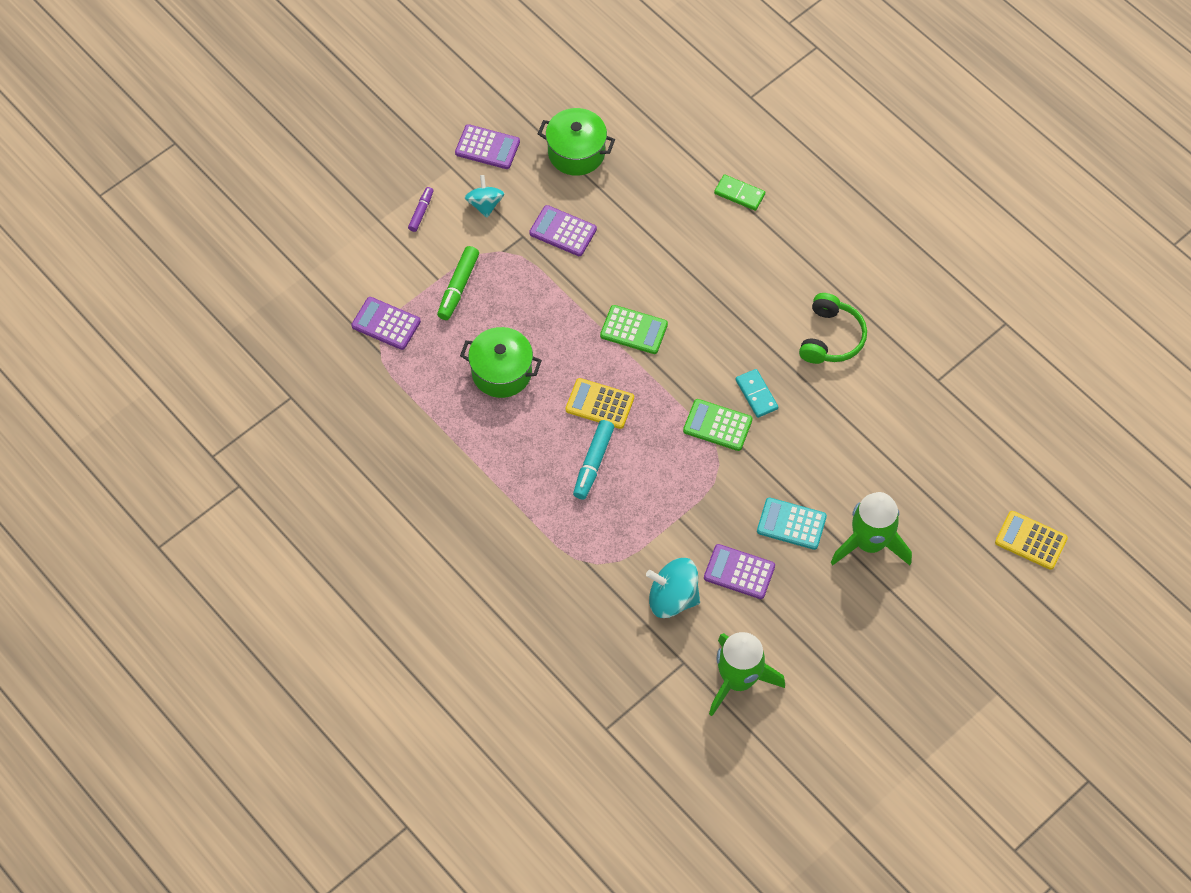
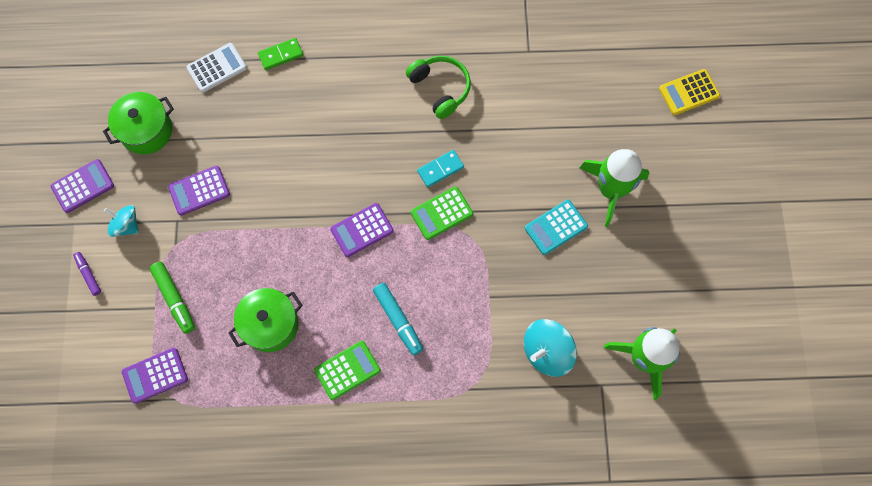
camera: 50 degrees left, 10 degrees up
yellow calculator [566,378,634,429] -> none
green calculator [600,305,668,354] -> green calculator moved to [314,341,381,400]
purple calculator [704,544,775,599] -> purple calculator moved to [330,203,394,257]
turquoise domino [736,369,778,418] -> turquoise domino turned 45 degrees counterclockwise [417,150,464,187]
none -> white calculator [187,43,247,93]

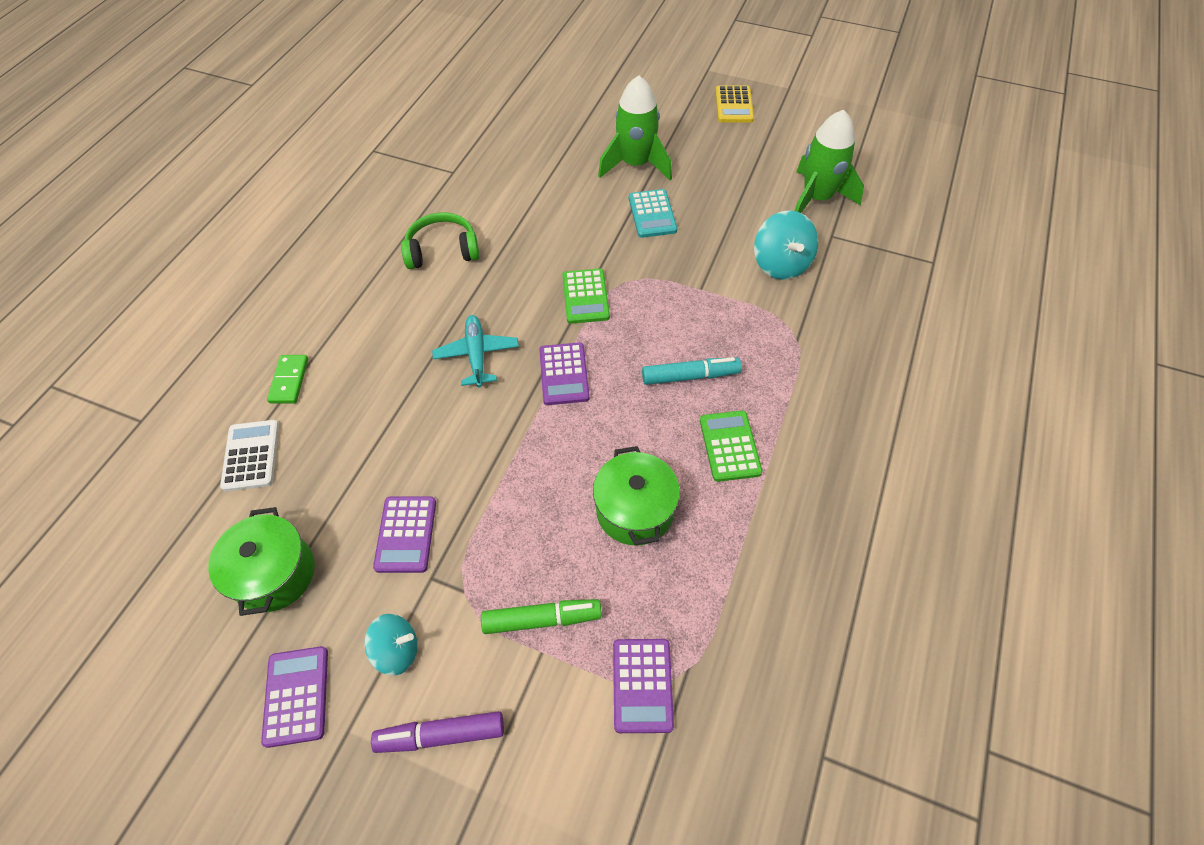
camera: 65 degrees left, 15 degrees down
purple marker [73,252,101,296] -> purple marker [371,711,504,753], size x1.61
turquoise spinning top [104,205,139,237] -> turquoise spinning top turned 150 degrees counterclockwise [364,614,418,676]
turquoise domino [417,150,464,187] -> none
yellow calculator [659,69,720,115] -> yellow calculator moved to [716,85,754,123]
none -> turquoise plane [432,315,519,388]

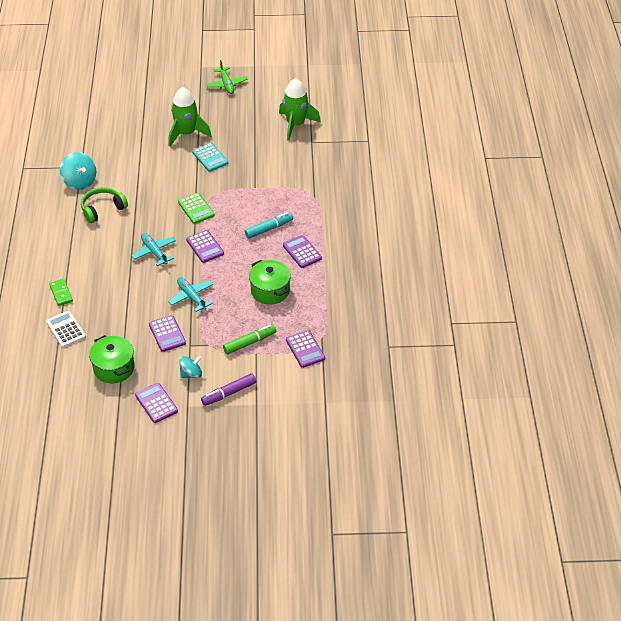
camera: 25 degrees left, 10 degrees down
green calculator [700,410,762,482] -> purple calculator [283,235,322,268]
yellow calculator [716,85,754,123] -> green plane [206,60,248,94]
turquoise spinning top [754,210,819,280] -> turquoise spinning top moved to [60,152,96,190]
none -> turquoise plane [168,277,213,312]

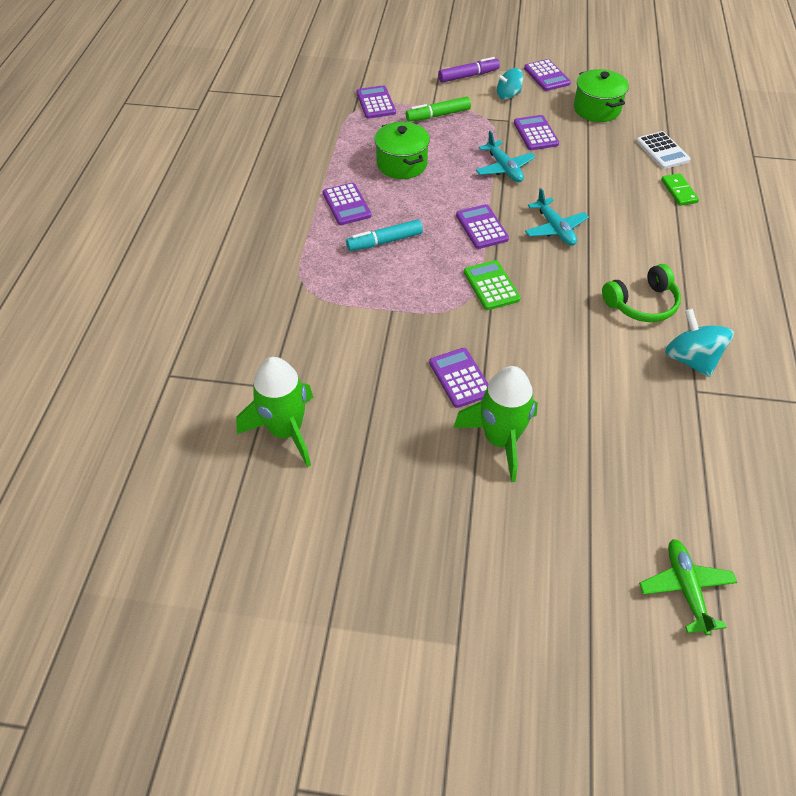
camera: 170 degrees left, 5 degrees up
turquoise calculator [192,143,228,172] -> purple calculator [429,348,488,408]
green plane [206,60,248,94] -> green plane moved to [639,539,737,636]

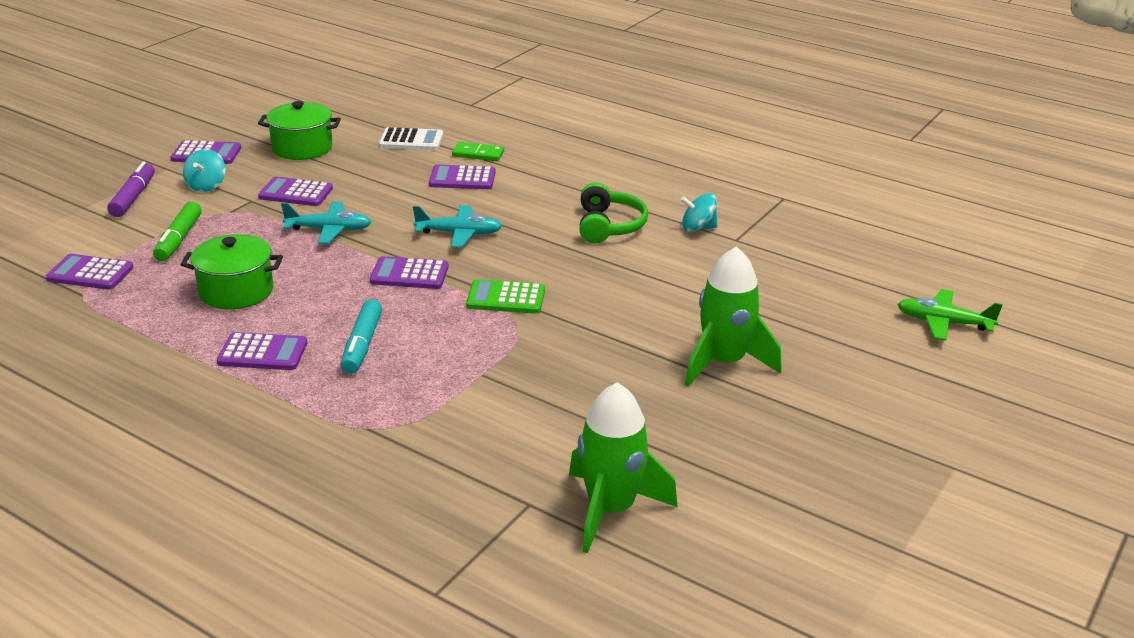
camera: 65 degrees left, 20 degrees down
purple calculator [429,348,488,408] -> purple calculator moved to [429,165,495,189]
turquoise spinning top [665,309,734,377] -> turquoise spinning top [681,193,718,232], size x0.66

